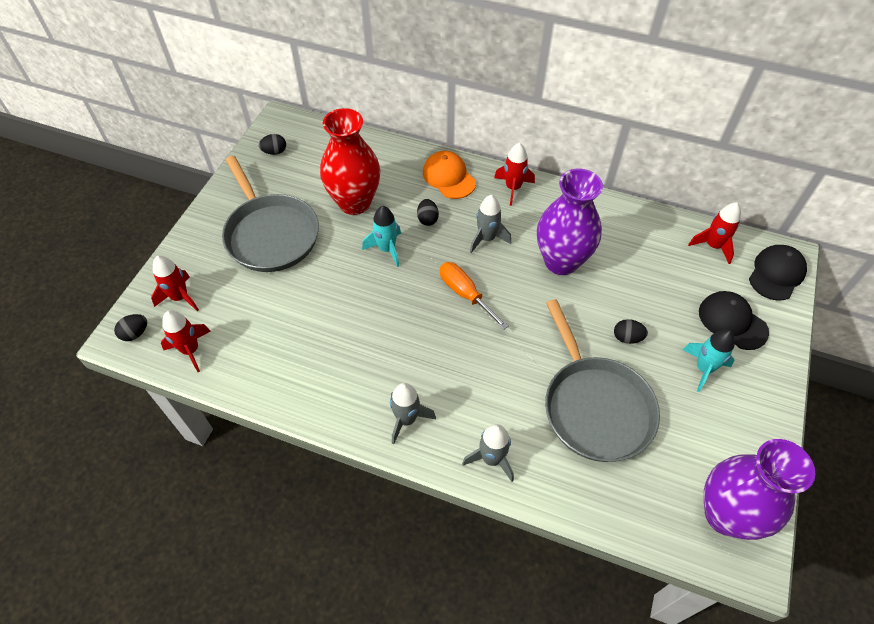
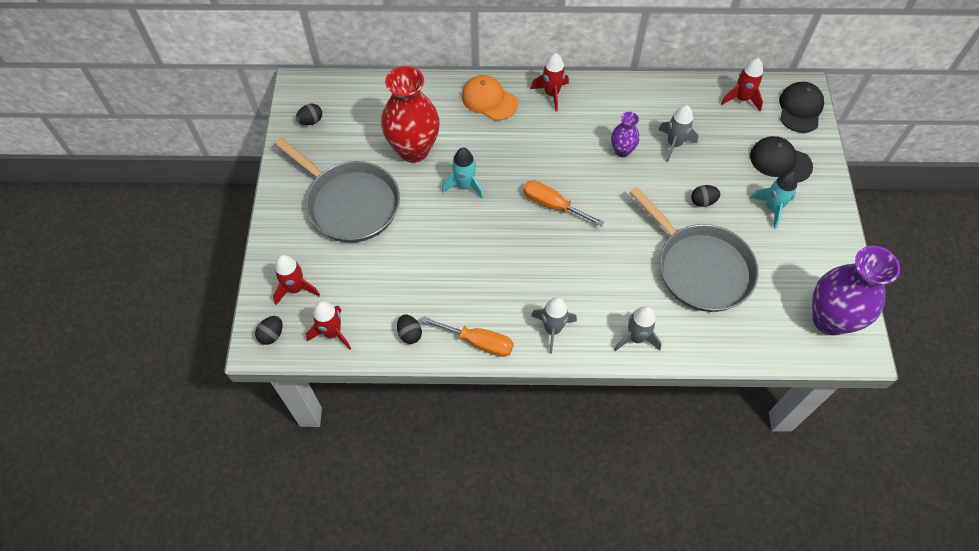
camera: 20 degrees left, 5 degrees up
black egg [417,199,439,226] -> black egg moved to [397,314,422,344]
grey rocket [470,195,511,253] -> grey rocket moved to [659,105,698,162]
purple vase [537,169,603,275] -> purple vase [611,112,640,157], size x0.50
none -> orange screwdriver [421,316,514,357]

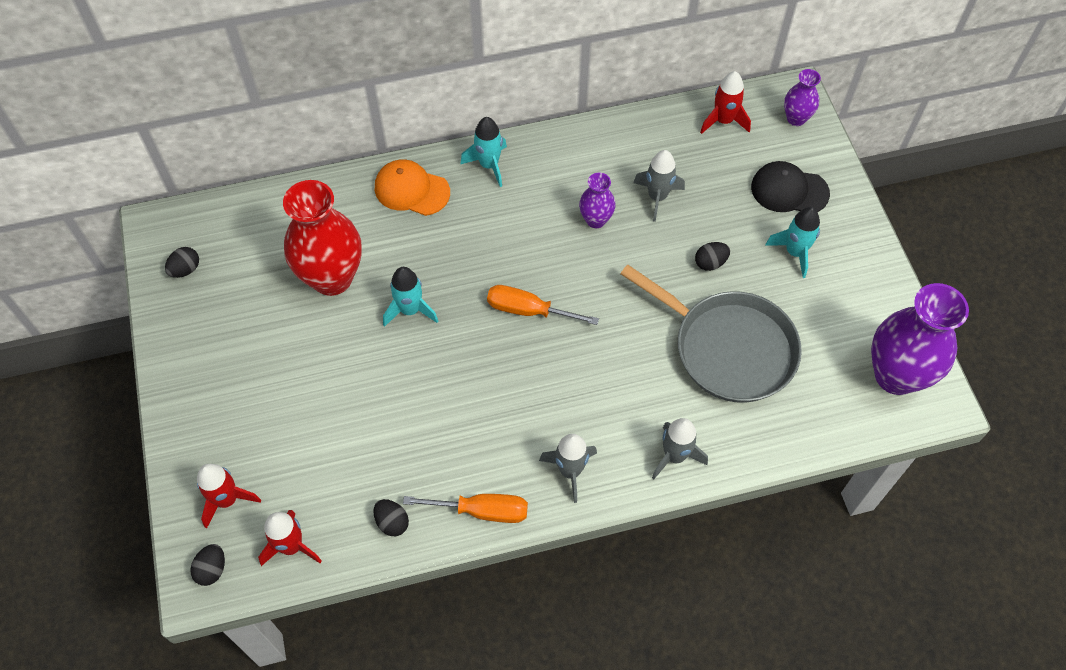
camera: 15 degrees left, 0 degrees up
grey pan [274,138,400,243] -> none
red rocket [531,53,569,112] -> turquoise rocket [461,117,507,187]
black cap [779,82,824,133] -> purple vase [784,69,821,126]

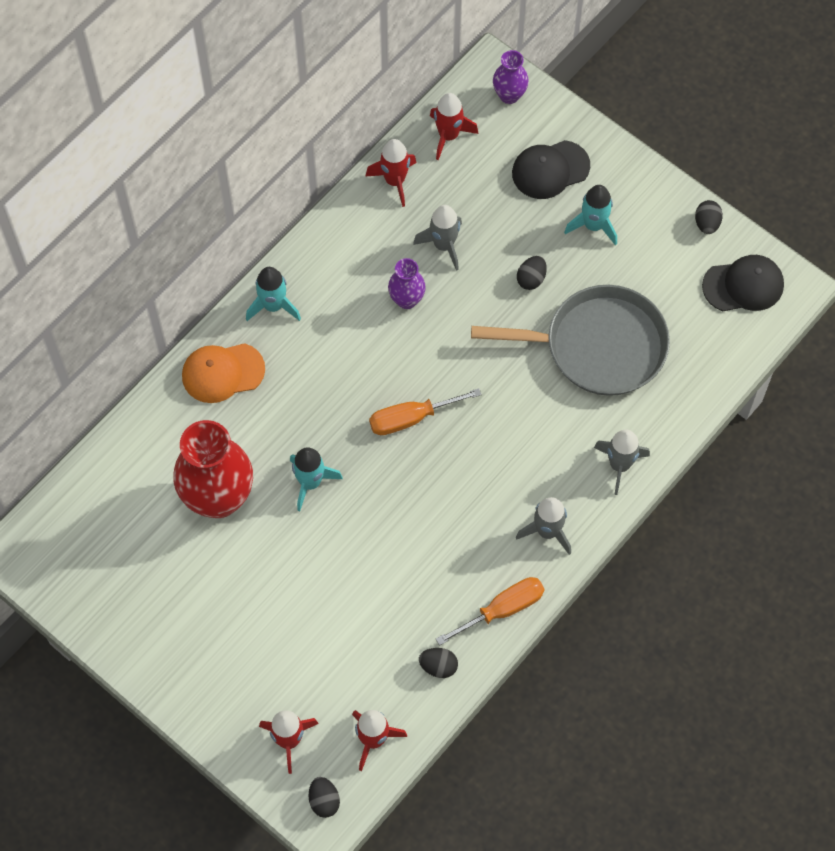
camera: 35 degrees left, 5 degrees up
black egg [165,247,199,278] -> black egg moved to [695,200,723,234]
purple vase [871,283,969,395] -> black cap [702,255,784,311]
none -> red rocket [365,139,417,207]

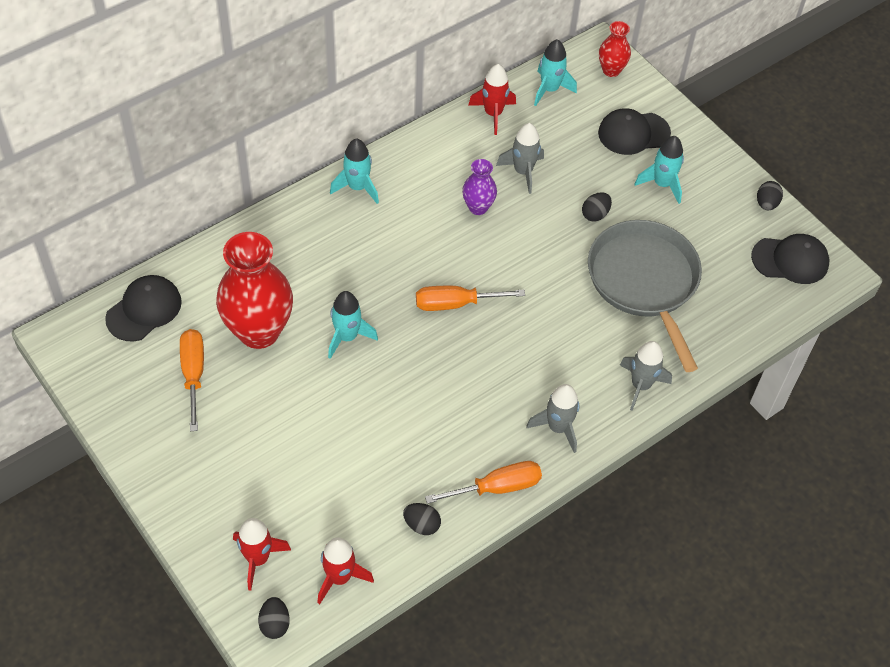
camera: 10 degrees right, 10 degrees down
orange cap [182,343,265,403] -> none
red rocket [430,93,479,160] -> turquoise rocket [534,39,577,106]
grey pan [471,285,670,396] -> grey pan turned 120 degrees counterclockwise [588,220,702,372]
purple vase [493,50,529,104] -> red vase [599,21,631,77]
none -> black cap [105,275,182,341]
none -> orange screwdriver [180,329,204,431]

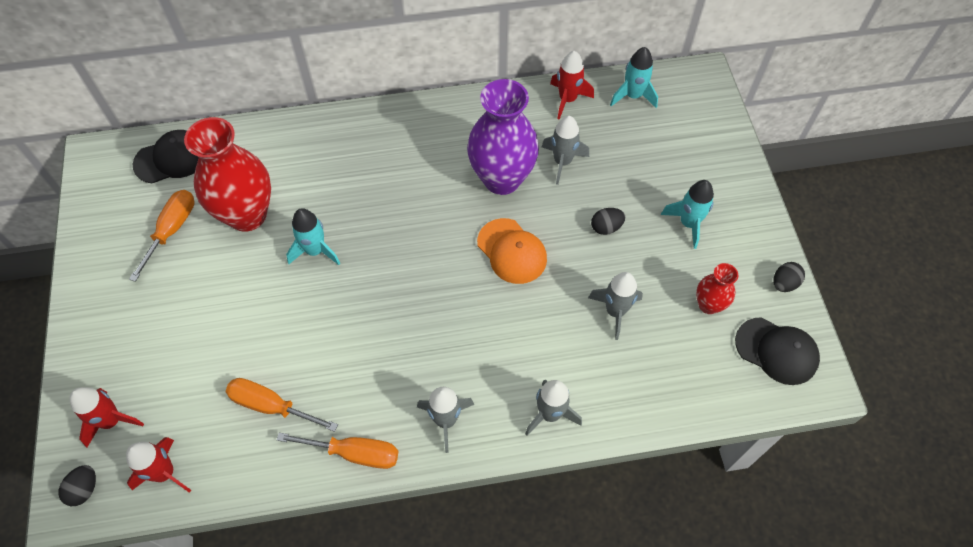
camera: 30 degrees right, 5 degrees up
turquoise rocket [330,139,379,204] -> none
black egg [403,503,441,535] -> none
orange screwdriver [416,286,525,311] -> orange screwdriver moved to [225,378,338,432]
purple vase [462,159,497,215] -> purple vase [467,79,539,195], size x2.01
grey pan [588,220,702,372] -> grey rocket [588,272,643,340]
black cap [598,108,671,155] -> none
red vase [599,21,631,77] -> red vase moved to [696,263,738,314]
none -> orange cap [477,218,547,284]

